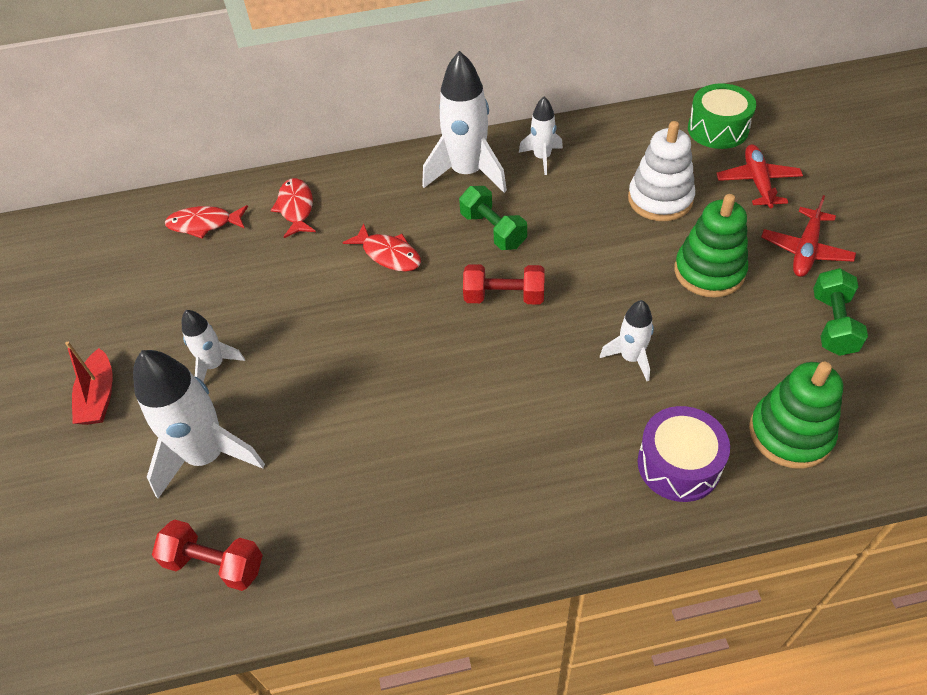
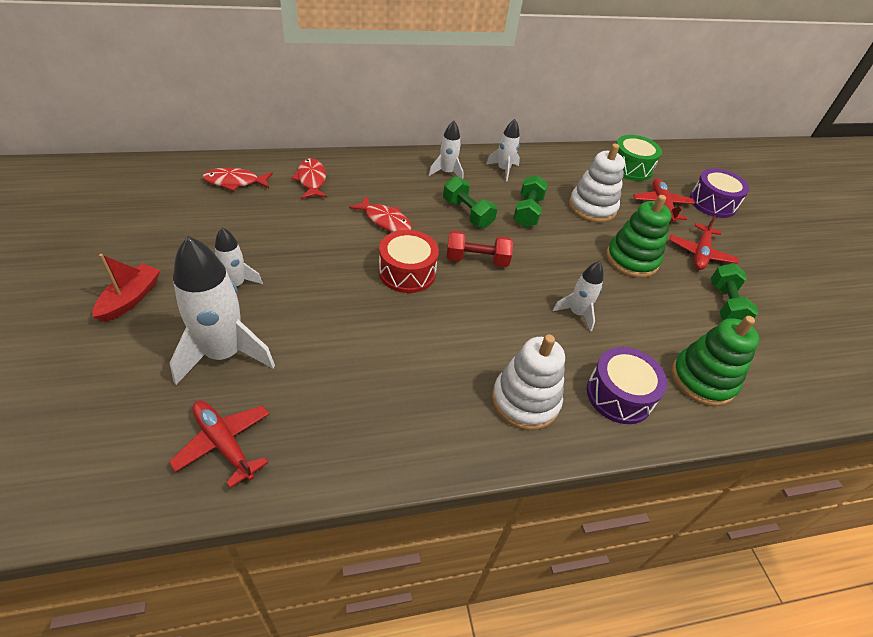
camera: 10 degrees left, 5 degrees down
red boat [65,342,113,425] -> red boat turned 150 degrees counterclockwise [92,254,160,322]
red dumbbell [152,520,263,591] -> red plane [169,401,269,488]
white rocket [422,51,507,193] -> white rocket [429,121,464,178], size x0.54
none -> red drum [379,230,439,293]
none -> white stacking toy [492,335,565,430]
none -> green dumbbell [513,175,548,227]
none -> purple drum [690,168,749,218]

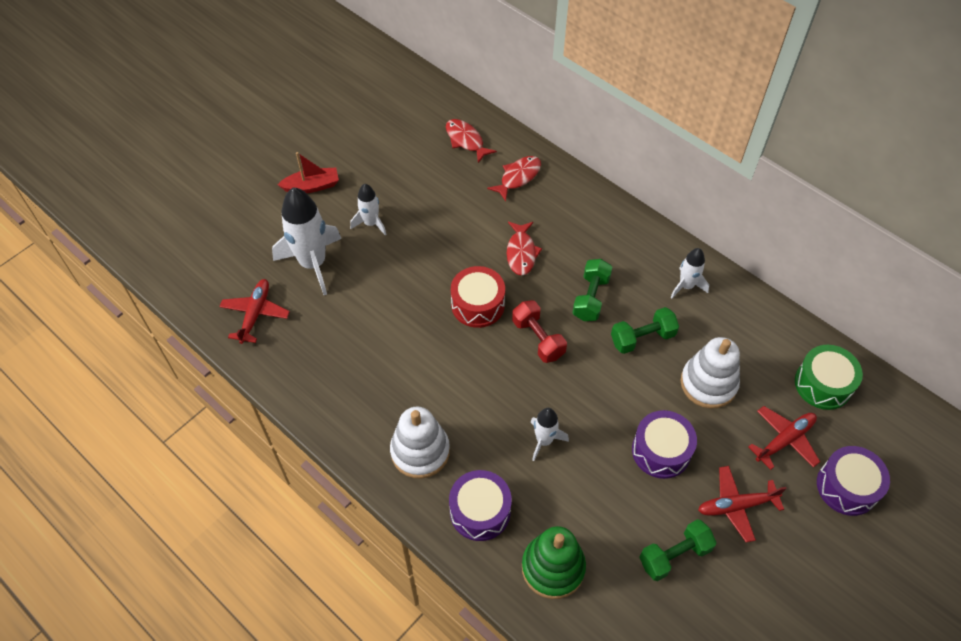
camera: 60 degrees right, 10 degrees up
white rocket [429,121,464,178] -> none
green stacking toy [606,195,672,278] -> purple drum [632,410,697,479]

